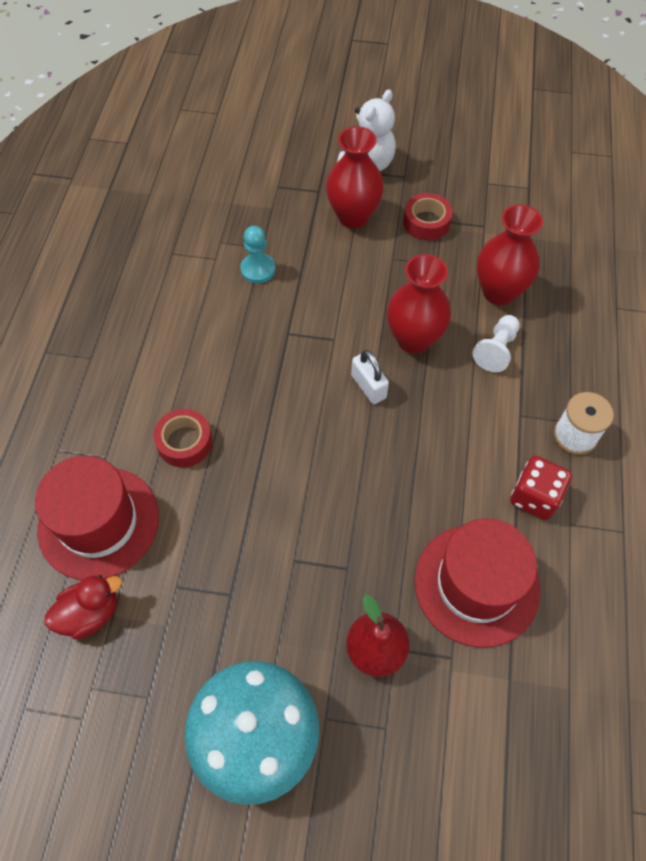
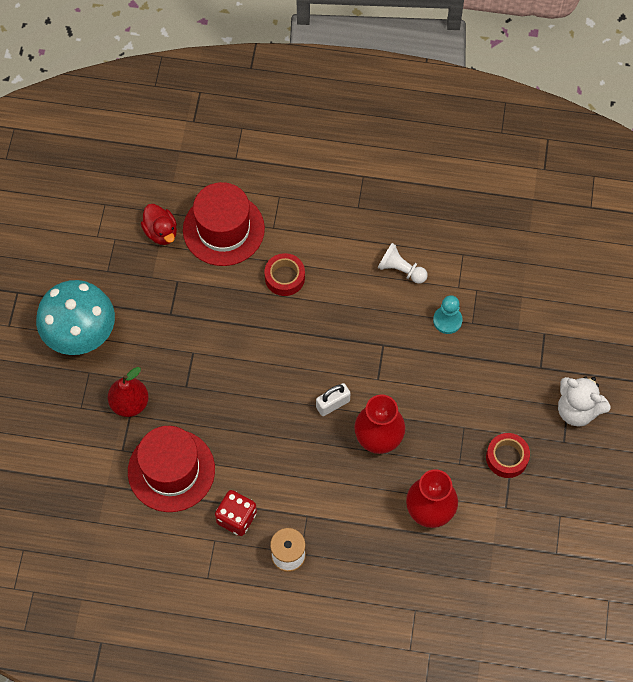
camera: 90 degrees right, 5 degrees up
red vase [326,126,384,228] -> none
white pawn [472,315,520,372] -> white pawn moved to [378,243,428,284]

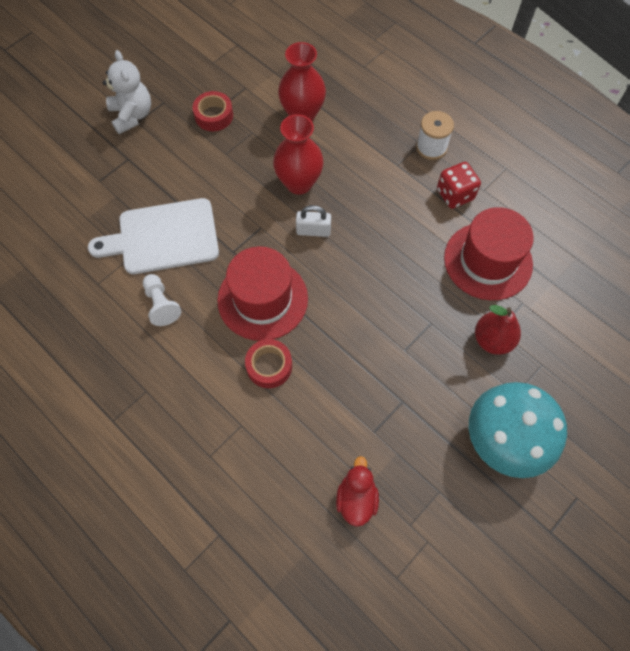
camera: 145 degrees left, 0 degrees up
red hat [183,182,265,266] -> red hat moved to [217,246,308,341]
turquoise pawn [433,295,462,334] -> white cutting board [88,198,219,274]

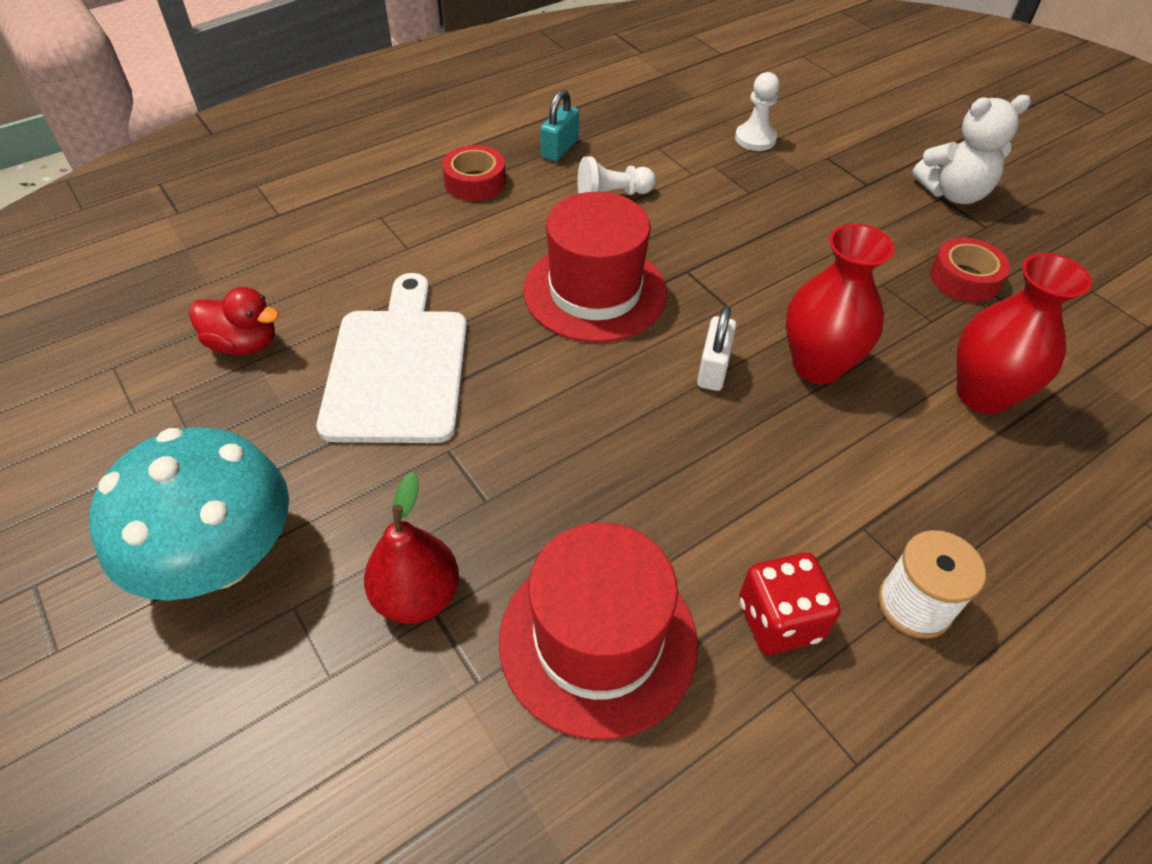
camera: 100 degrees right, 15 degrees down
white cutting board [88,198,219,274] -> white cutting board moved to [317,273,467,443]
red tape [245,339,292,388] -> red tape moved to [442,145,506,201]
none -> turquoise padlock [540,89,579,161]
none -> white pawn [735,72,780,151]

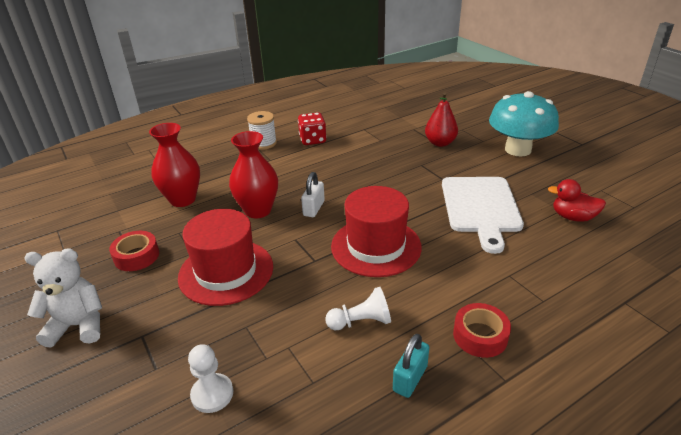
camera: 175 degrees left, 15 degrees down
red hat [499,523,698,740] -> red hat moved to [178,209,273,306]

